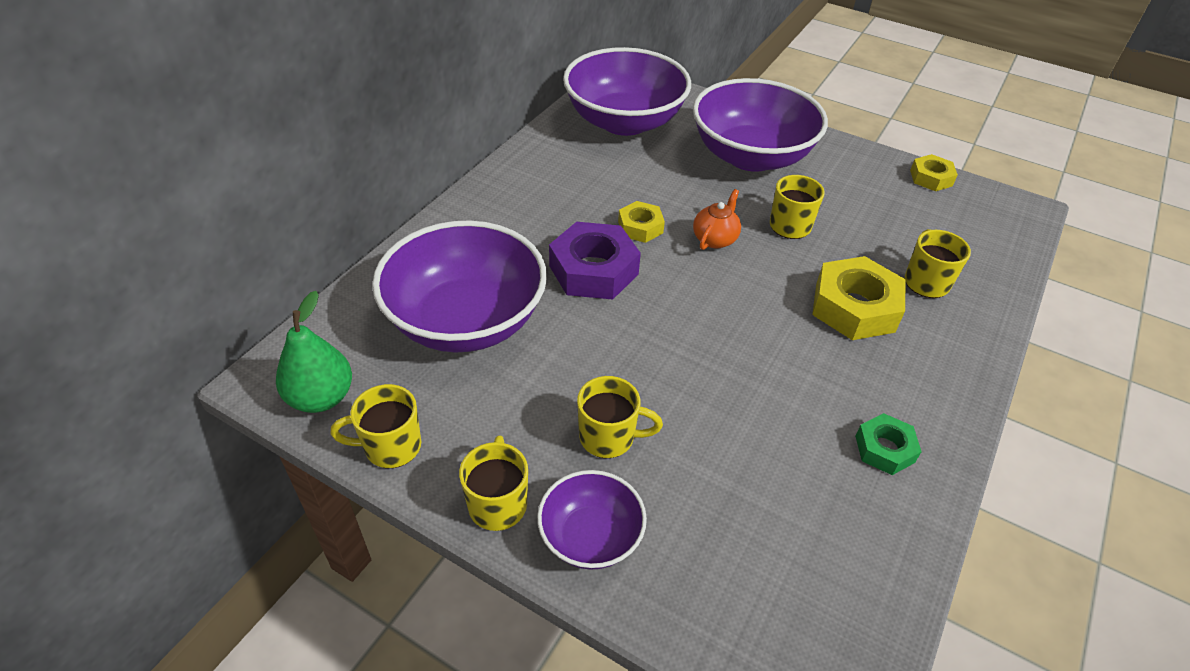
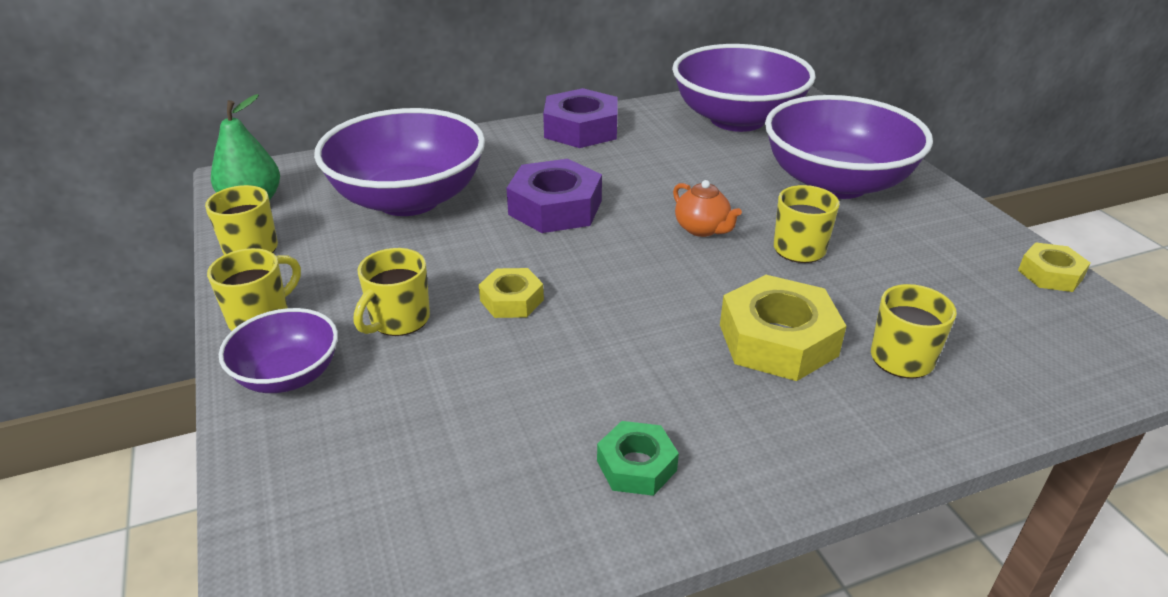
camera: 40 degrees right, 10 degrees down
yellow mug [577,376,663,458] -> yellow mug turned 75 degrees clockwise [354,248,430,336]
yellow nut [618,201,665,243] -> yellow nut moved to [479,268,544,318]
orange teapot [693,189,741,250] -> orange teapot turned 75 degrees clockwise [673,180,742,237]
none -> purple nut [543,88,618,148]

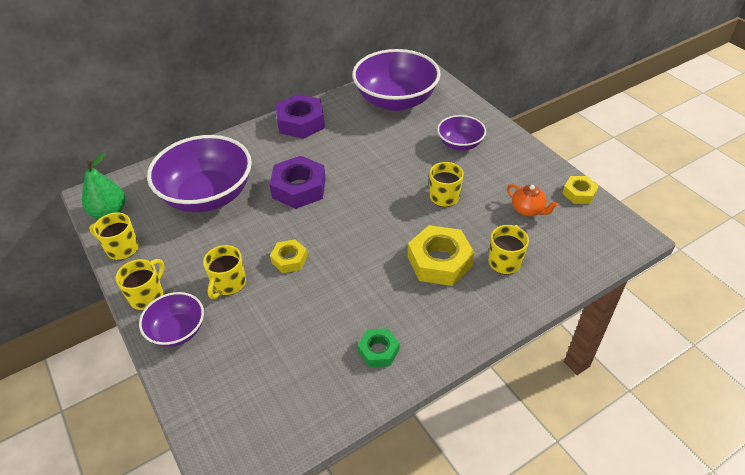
camera: 10 degrees left, 10 degrees up
orange teapot [673,180,742,237] -> orange teapot moved to [507,184,558,216]
purple bowl [765,95,933,199] -> purple bowl [437,115,486,151], size x0.52

